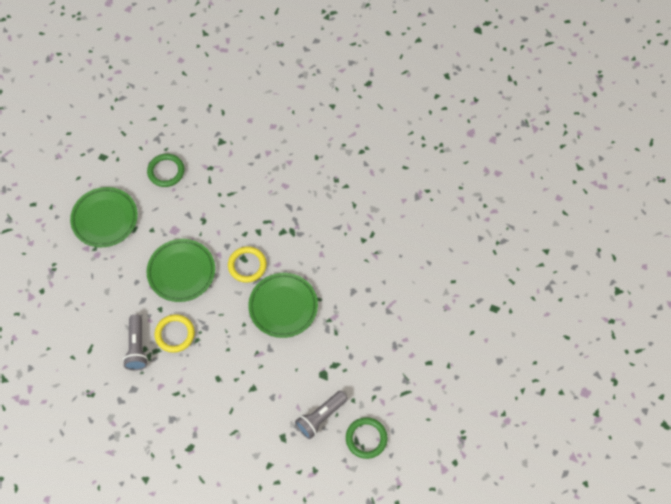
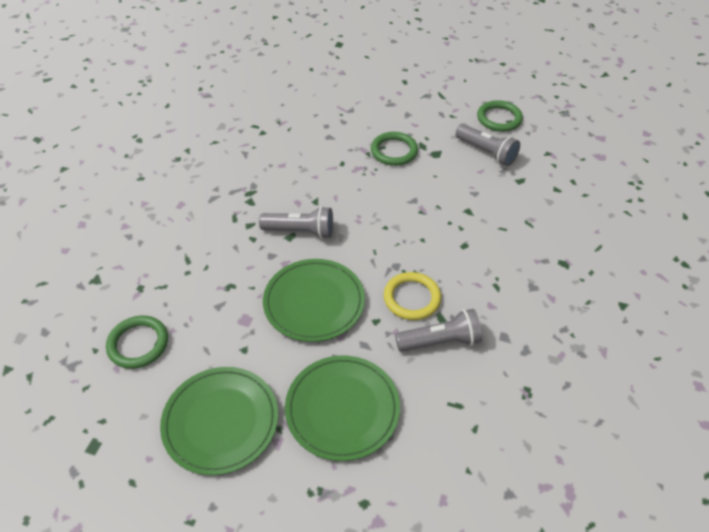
camera: 95 degrees left, 15 degrees down
yellow ring [228,246,267,283] -> grey flashlight [259,206,333,239]
green plate [248,273,318,338] -> green plate moved to [285,355,400,461]
none -> green ring [371,132,418,166]

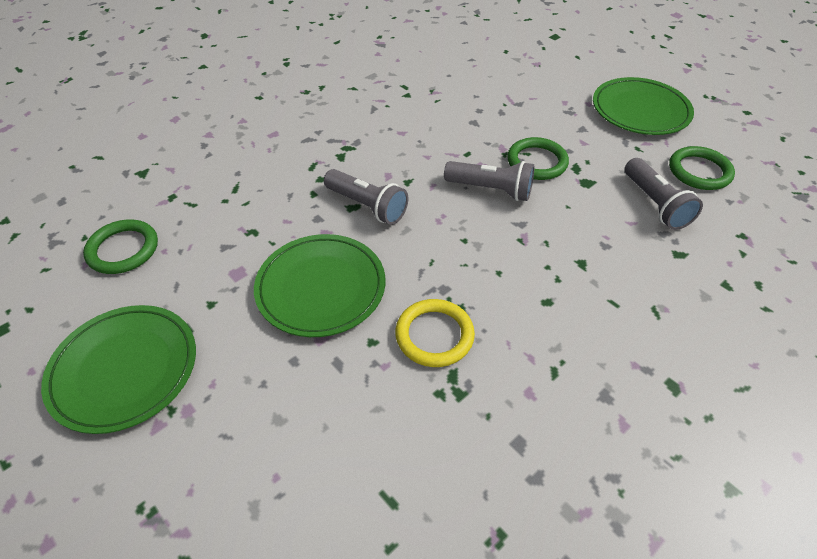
camera: 30 degrees right, 0 degrees up
green plate [285,355,400,461] -> green plate moved to [593,77,694,135]
grey flashlight [395,309,482,352] -> grey flashlight moved to [444,161,534,201]

